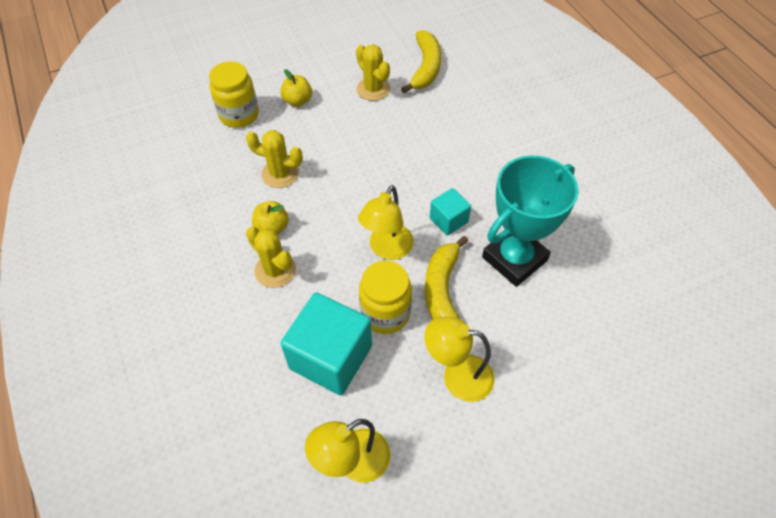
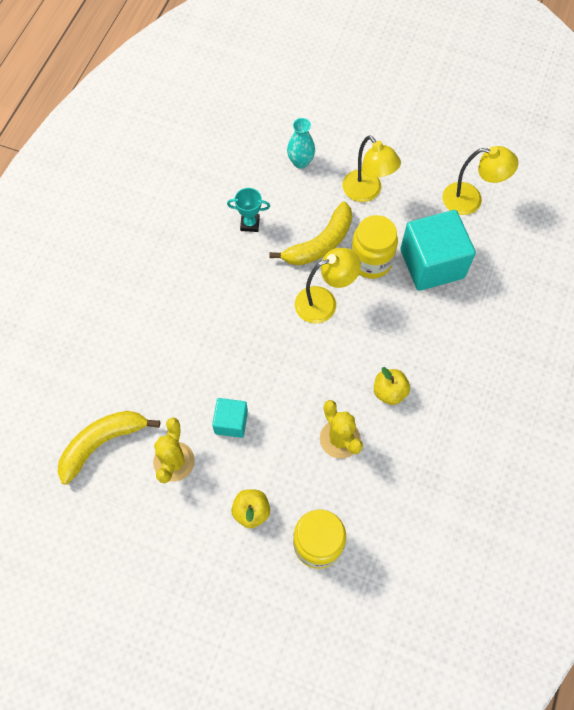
camera: 135 degrees left, 10 degrees up
yellow cactus [246,227,296,288] -> none
turquoise cube [430,188,471,236] -> turquoise cube moved to [212,398,248,438]
turquoise trophy [482,155,579,287] -> turquoise trophy [227,188,270,232], size x0.43
none -> turquoise vase [287,118,315,169]

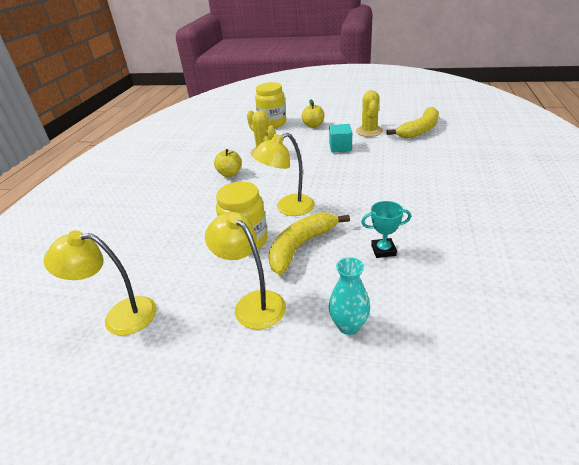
camera: 175 degrees right, 30 degrees down
turquoise cube [400,210,476,291] -> none

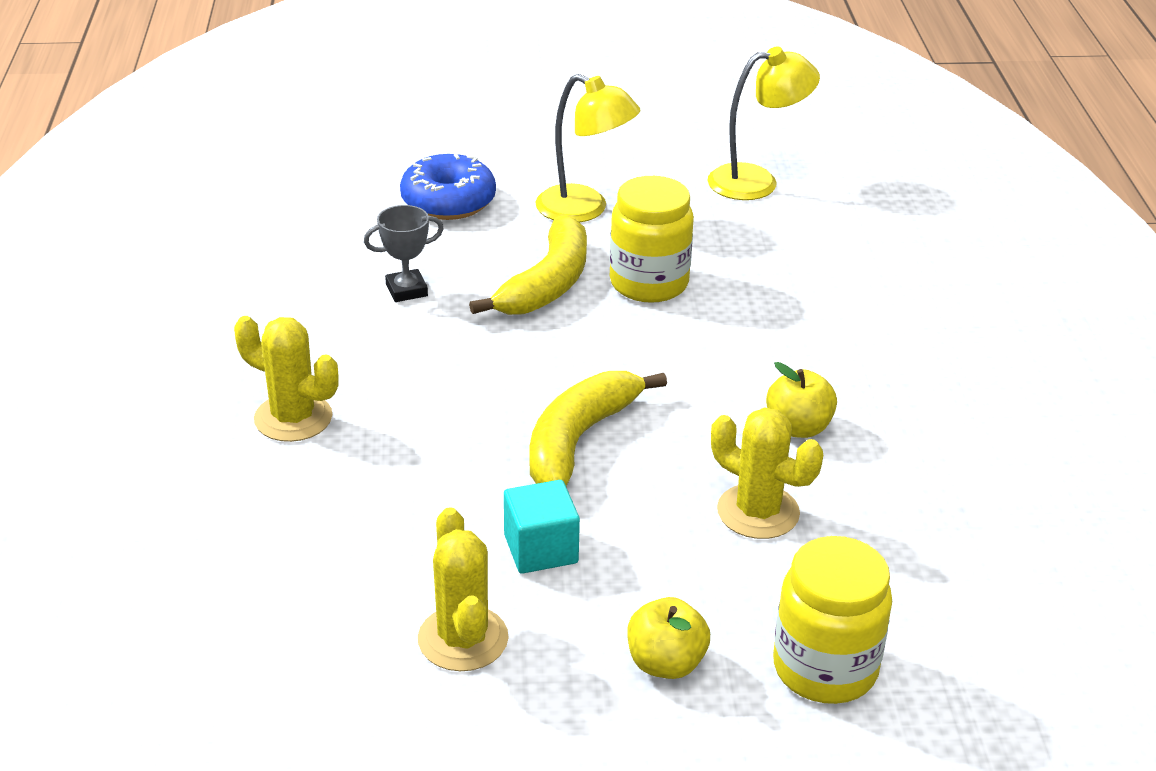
camera: 160 degrees right, 0 degrees up
yellow lamp [252,133,315,216] -> none
turquoise vase [329,257,370,335] -> blue donut [400,153,496,220]
turquoise trophy [361,201,411,258] -> grey trophy [364,205,444,302]
yellow banana [386,107,439,138] -> yellow banana moved to [530,371,667,486]
none -> yellow cactus [234,316,339,442]

